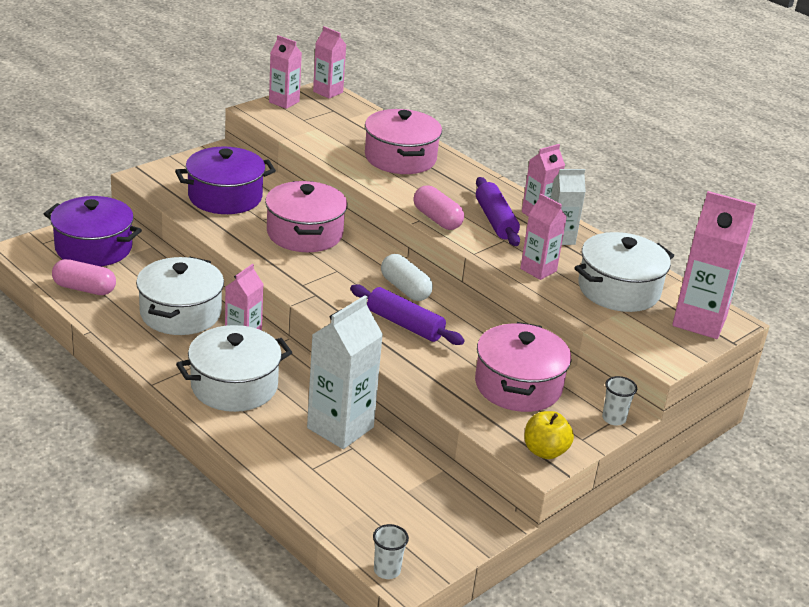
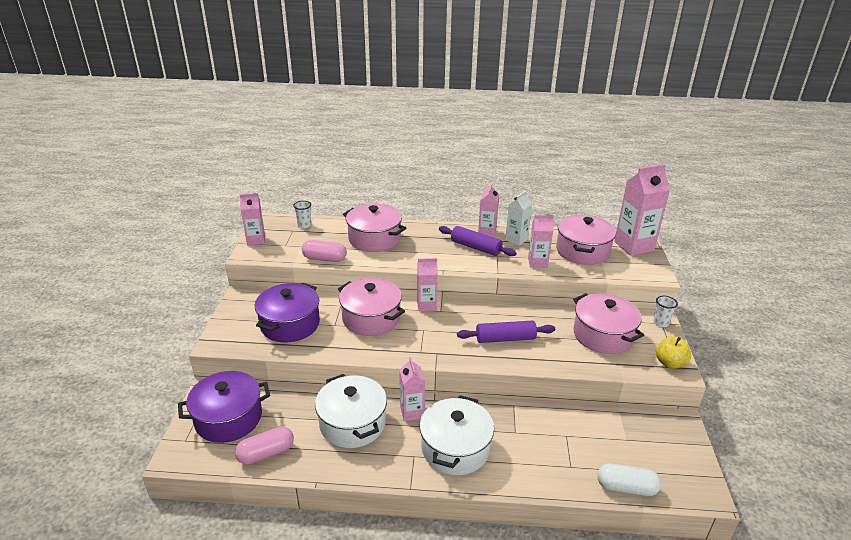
camera: 40 degrees left, 0 degrees up
white carton [307,295,383,449] -> none
pink carton [313,26,346,99] -> pink carton moved to [417,258,438,311]
white cup [373,524,409,579] -> white cup moved to [293,201,311,228]
white capsule [381,254,433,301] -> white capsule moved to [597,463,661,496]
pink capsule [413,185,464,230] -> pink capsule moved to [302,240,347,262]
white pot [574,232,674,312] -> pink pot [556,215,616,265]

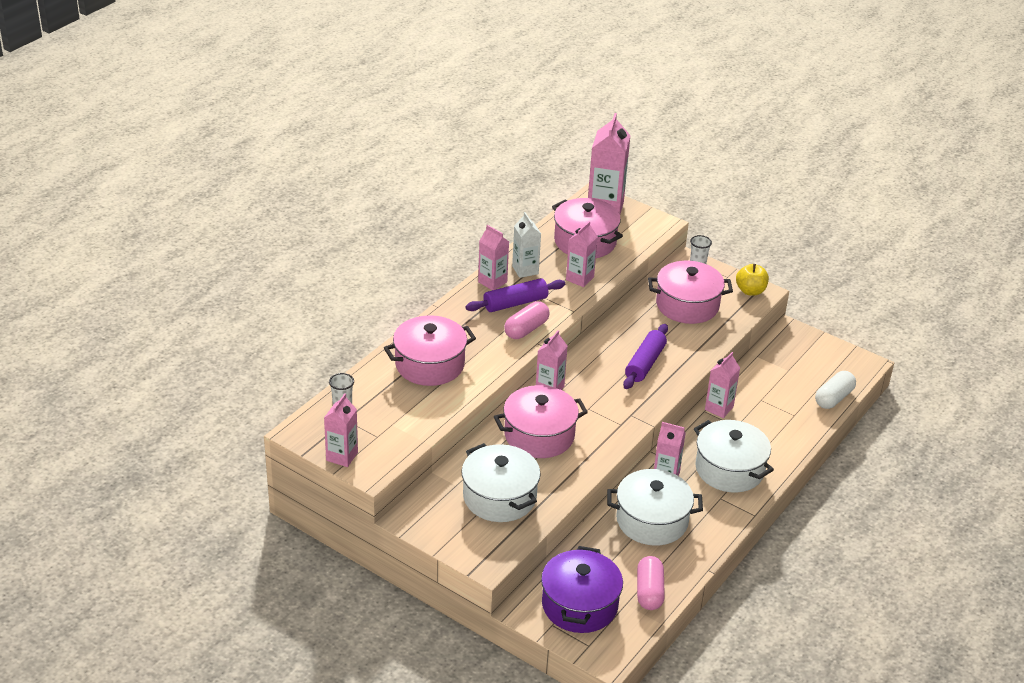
camera: 60 degrees left, 5 degrees up
purple pot [255,283,320,342] -> white pot [461,443,541,522]
pink capsule [302,240,347,262] -> pink capsule moved to [504,301,550,339]
none -> pink carton [705,352,740,418]

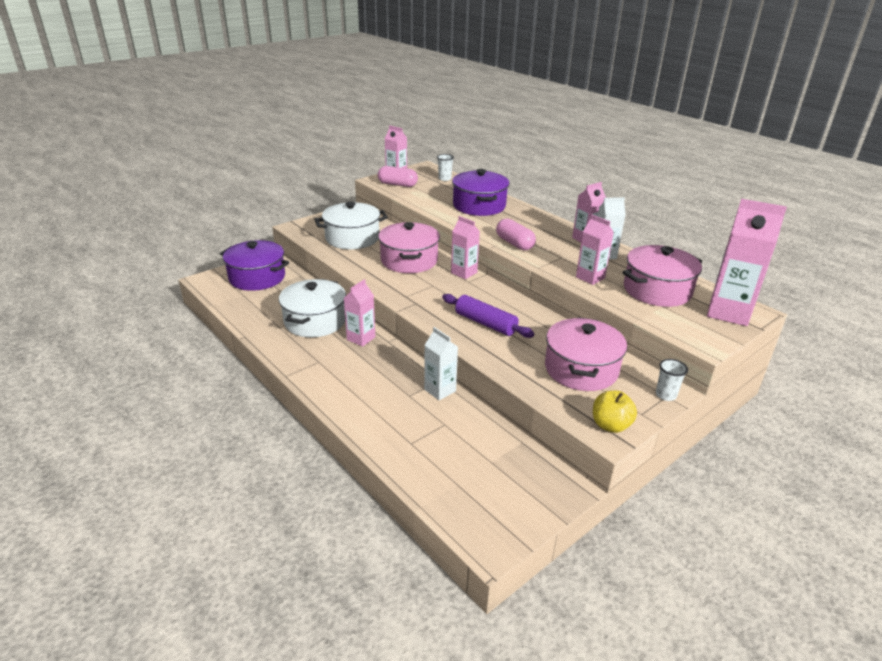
camera: 105 degrees right, 5 degrees down
pink pot [384,315,476,386] -> purple pot [452,169,509,216]
purple rolling pin [465,278,565,312] -> none
pink capsule [637,556,665,610] -> pink capsule moved to [378,166,418,187]
white pot [694,420,774,492] -> none
pink carton [705,352,740,418] -> white carton [424,327,458,400]
white capsule [815,371,856,409] -> none

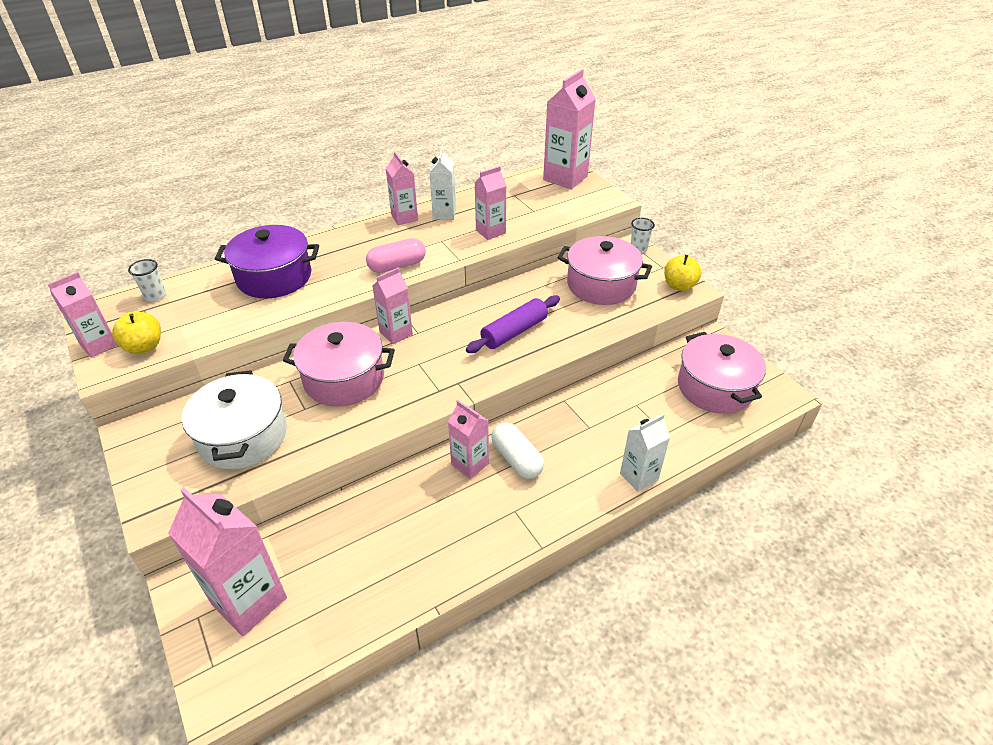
camera: 80 degrees left, 10 degrees up
purple pot [220,240,289,291] -> pink carton [168,487,287,636]
white pot [279,279,346,337] -> none
pink capsule [378,166,418,187] -> yellow apple [112,312,161,354]
white carton [424,327,458,400] -> white carton moved to [620,414,670,492]
pink pot [622,245,702,307] -> pink pot moved to [678,332,766,414]
none -> white capsule [491,422,544,479]

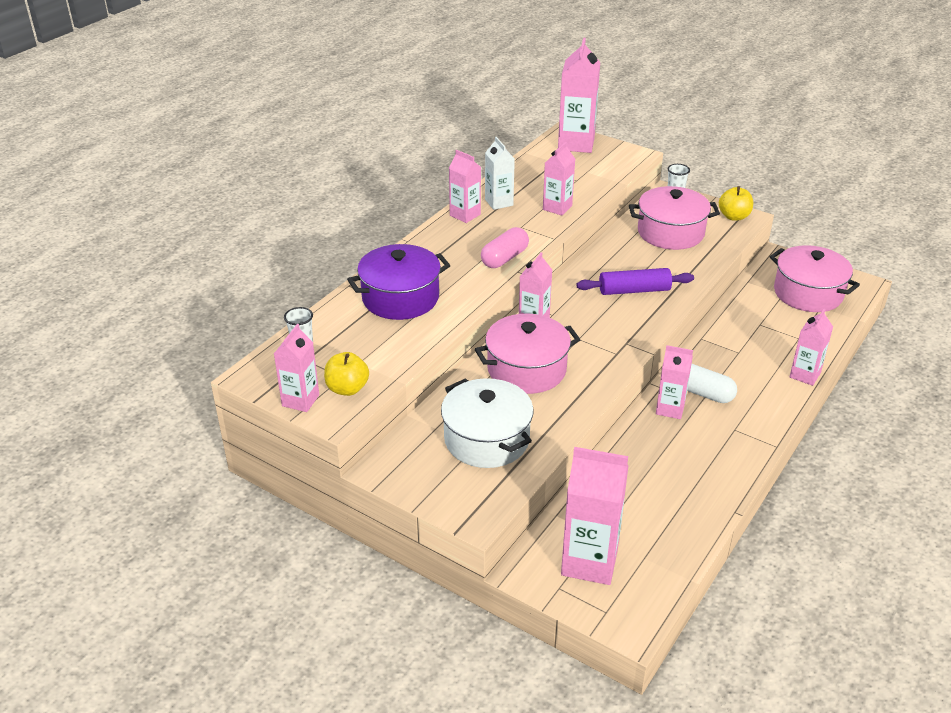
camera: 25 degrees left, 5 degrees down
purple rolling pin [466,295,560,353] -> purple rolling pin turned 60 degrees clockwise [577,268,694,295]
white carton [620,414,670,492] -> pink carton [790,309,833,386]

